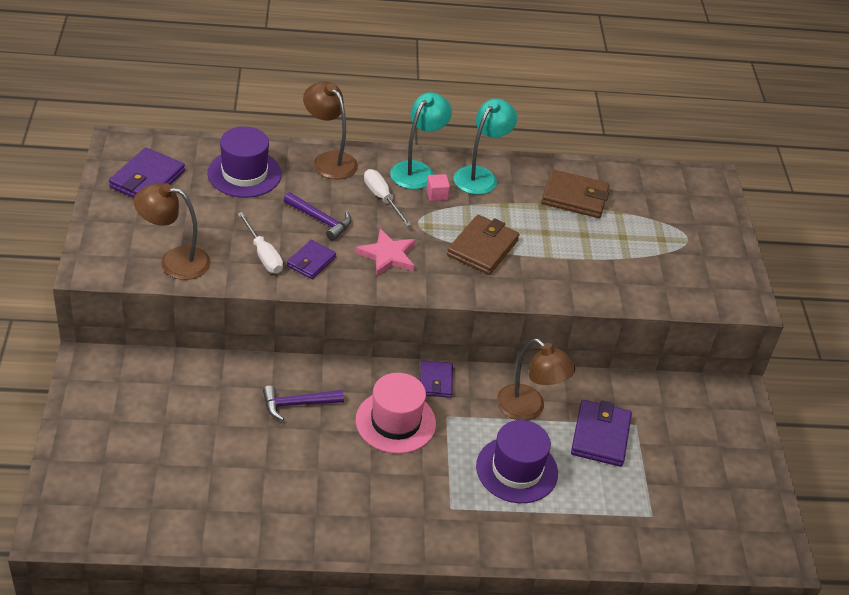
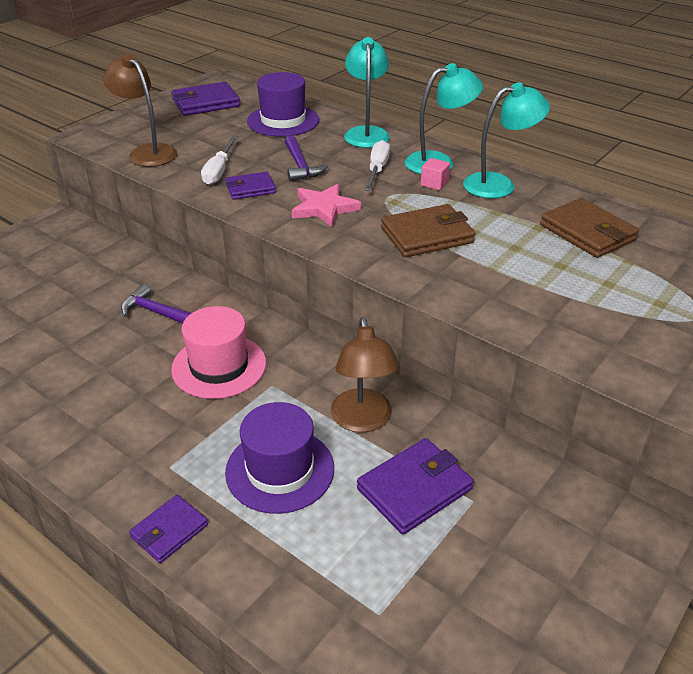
camera: 45 degrees right, 5 degrees down
brown lamp [303,81,358,179] -> turquoise lamp [344,37,390,148]
purple wallet [420,360,453,398] -> purple wallet moved to [129,495,208,563]

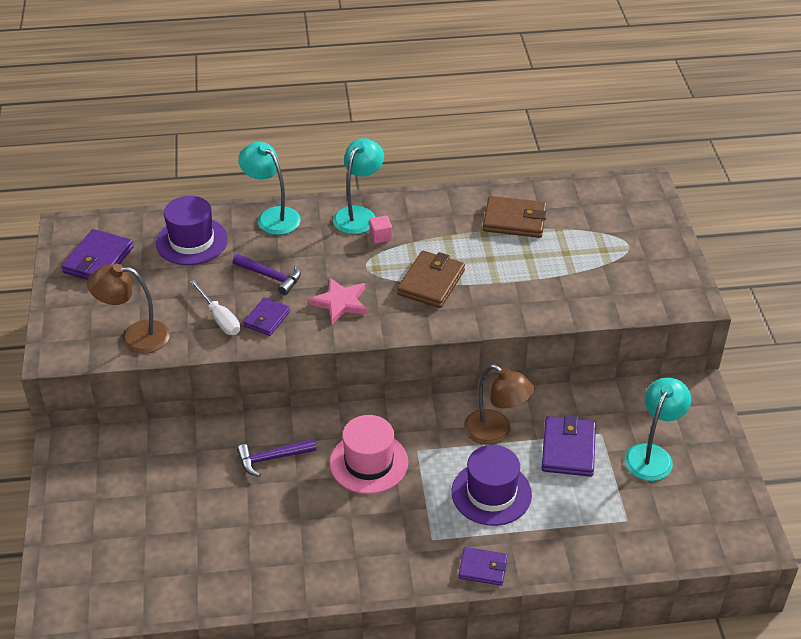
camera: 45 degrees left, 5 degrees up
purple wallet [129,495,208,563] -> purple wallet turned 75 degrees counterclockwise [458,547,508,586]
white screwdriver [365,140,390,191] -> none
turquoise lamp [463,82,550,199] -> turquoise lamp moved to [625,378,691,481]

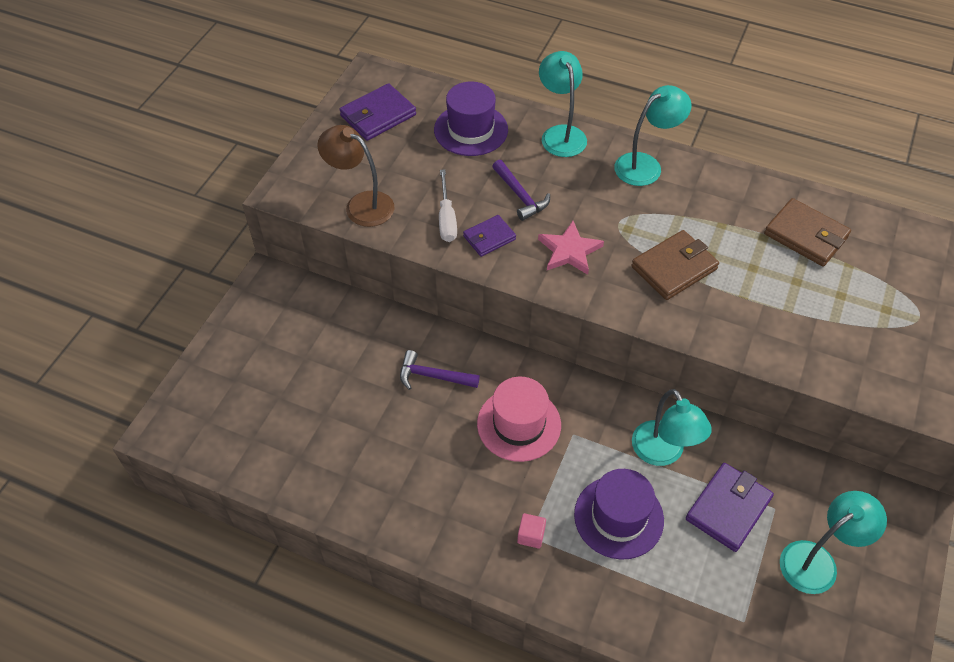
camera: 30 degrees right, 10 degrees up
pink cube [369,215,392,244] -> pink cube moved to [517,513,546,549]
purple wallet [458,547,508,586] -> none
brown lamp [464,364,534,445] -> turquoise lamp [632,389,712,466]

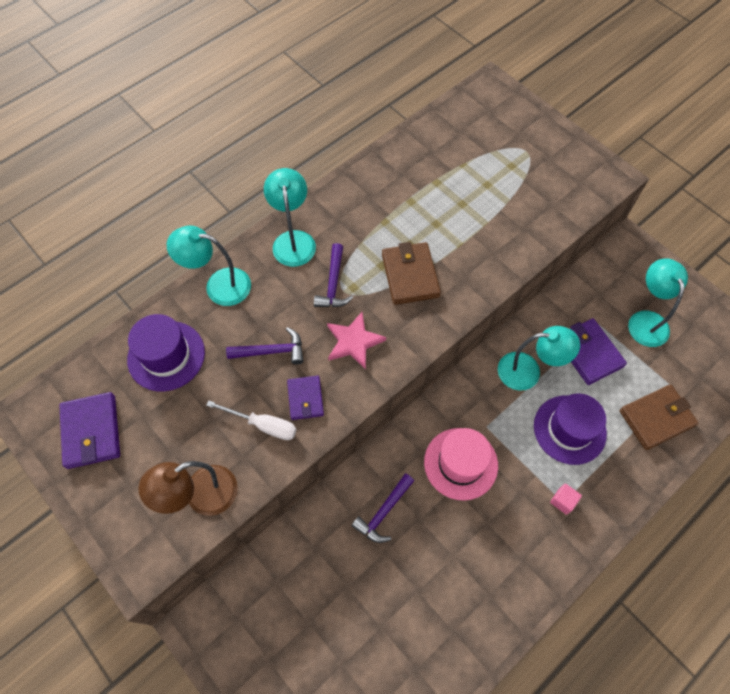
camera: 65 degrees left, 10 degrees up
brown wallet [764,198,851,266] -> brown wallet moved to [620,384,698,450]
none -> purple hammer [314,243,353,307]

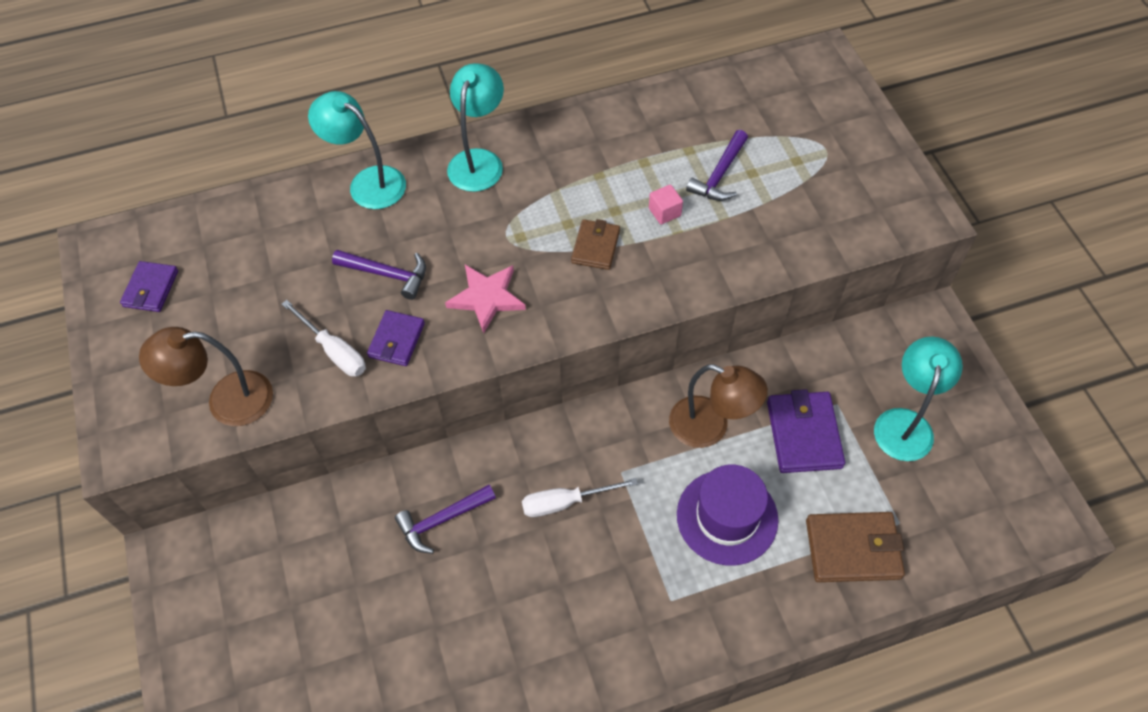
camera: 25 degrees right, 5 degrees down
purple wallet [59,392,120,469] -> purple wallet [120,261,178,312], size x0.63
purple hat [127,314,205,392] -> none
purple hammer [314,243,353,307] -> purple hammer moved to [686,130,748,201]
brown wallet [382,242,441,305] -> brown wallet [571,219,620,270], size x0.63
pink hat [424,428,498,501] -> white screwdriver [522,478,638,517]
turquoise lamp [498,326,580,391] -> brown lamp [669,364,768,448]
pink cube [550,484,582,515] -> pink cube moved to [649,185,683,224]

